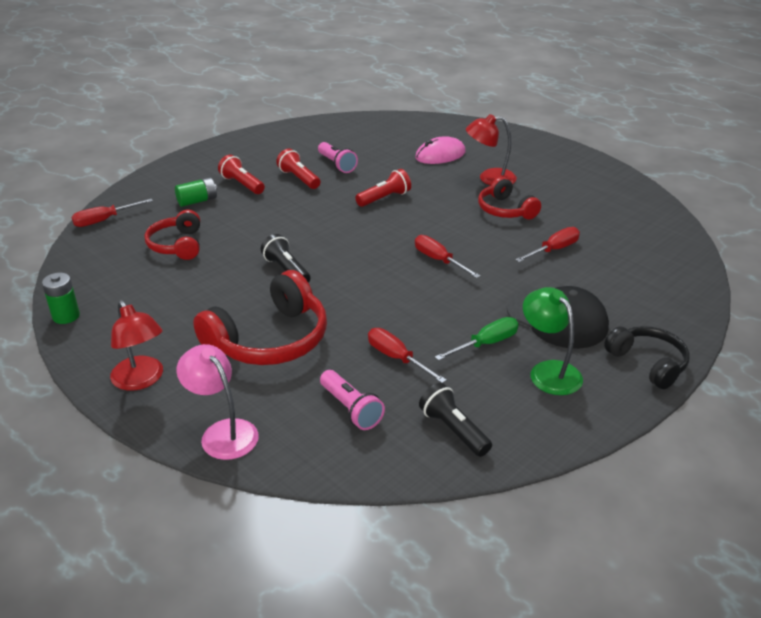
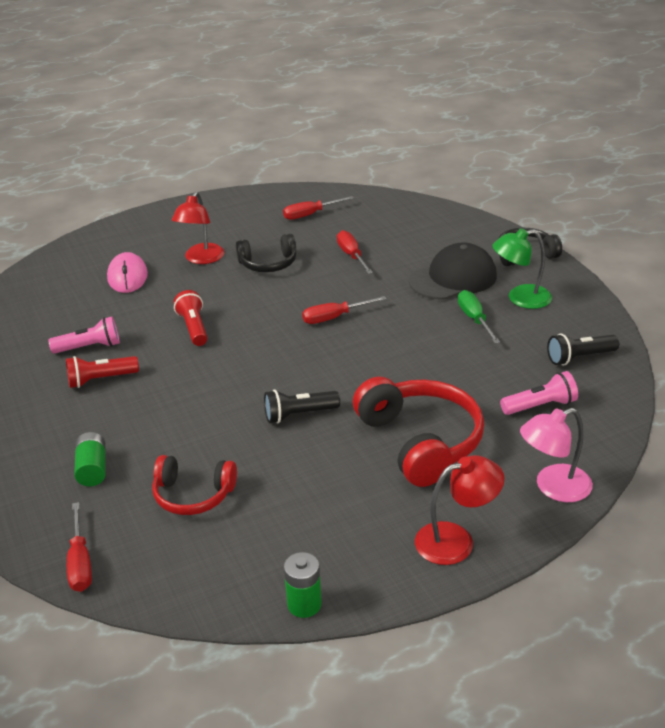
camera: 70 degrees left, 0 degrees up
red flashlight [218,155,265,194] -> none
red screwdriver [368,328,447,383] -> red screwdriver moved to [283,196,354,220]
red headphones [478,177,541,220] -> black headphones [236,234,297,272]

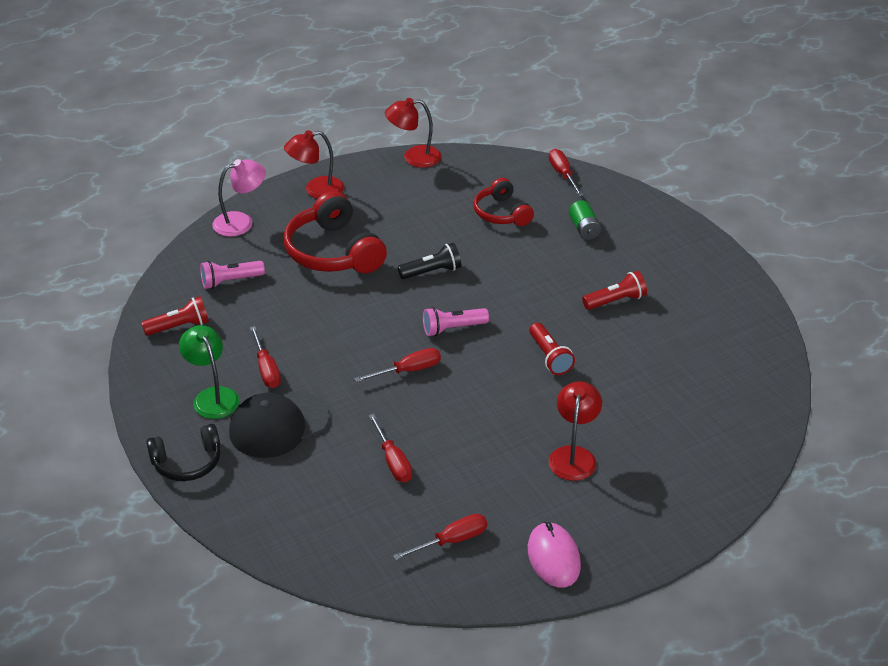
camera: 175 degrees right, 5 degrees up
pink flashlight [48,317,120,354] -> pink flashlight moved to [423,307,489,336]
pink mouse [107,252,148,293] -> pink mouse moved to [528,522,581,588]
red headphones [152,455,237,515] -> red headphones turned 120 degrees counterclockwise [474,178,534,226]
black headphones [236,234,297,272] -> none
green battery [284,552,322,618] -> red lamp [385,98,442,168]
green screwdriver [458,290,500,344] -> red screwdriver [250,326,281,388]
green lamp [492,228,552,309] -> green lamp turned 105 degrees counterclockwise [179,325,239,419]
black flashlight [547,334,619,365] -> red flashlight [141,297,209,336]

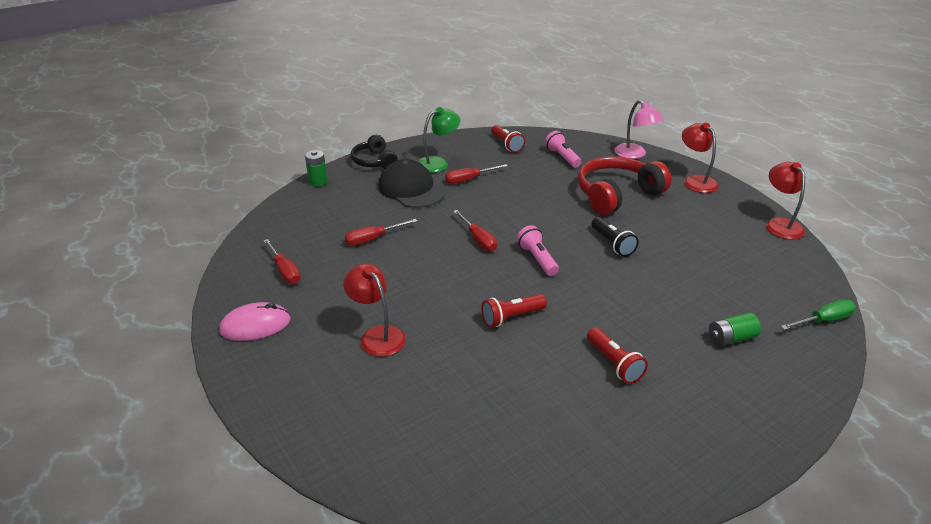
camera: 85 degrees right, 5 degrees down
red headphones [474,178,534,226] -> none
red screwdriver [549,149,583,196] -> green screwdriver [781,299,856,330]
red lamp [549,381,602,481] -> red lamp turned 135 degrees counterclockwise [343,264,406,357]
none -> green battery [305,150,328,187]

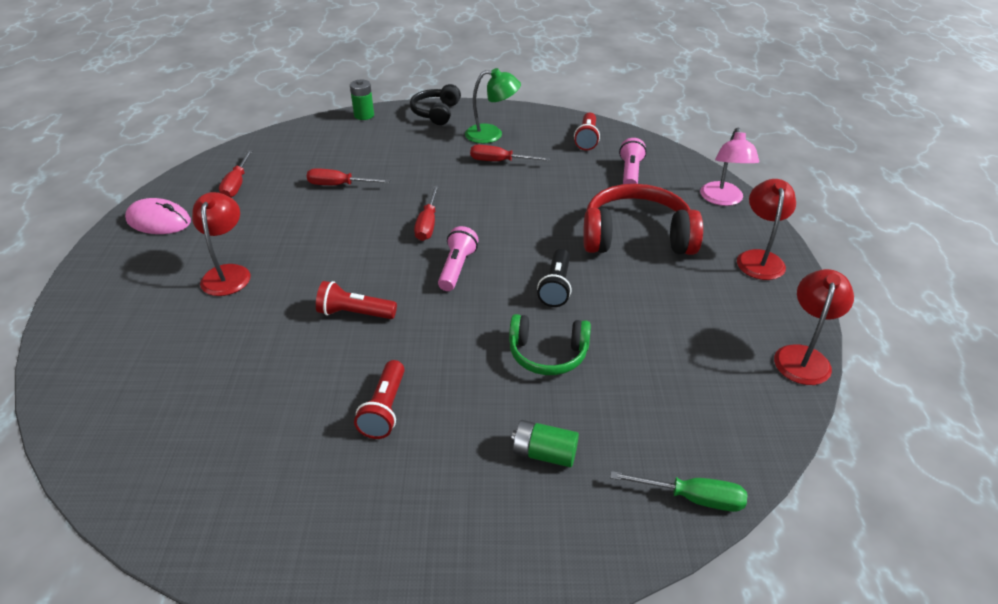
camera: 35 degrees right, 5 degrees up
black cap [378,159,445,208] -> none
none -> green headphones [509,314,591,375]

